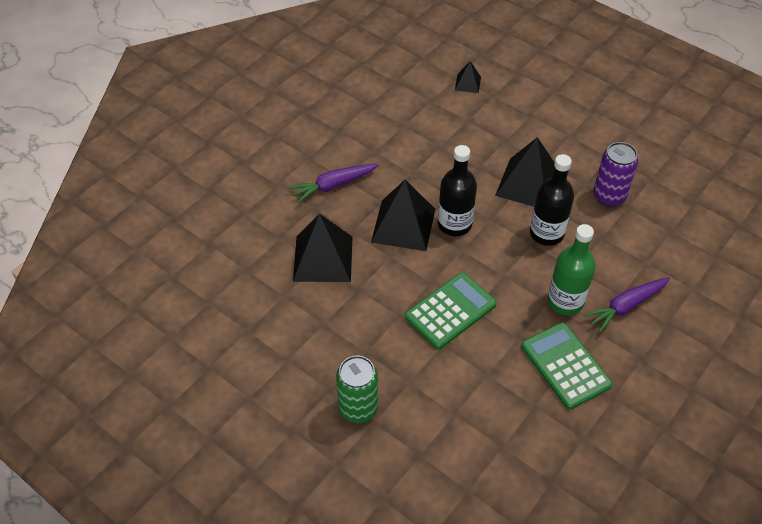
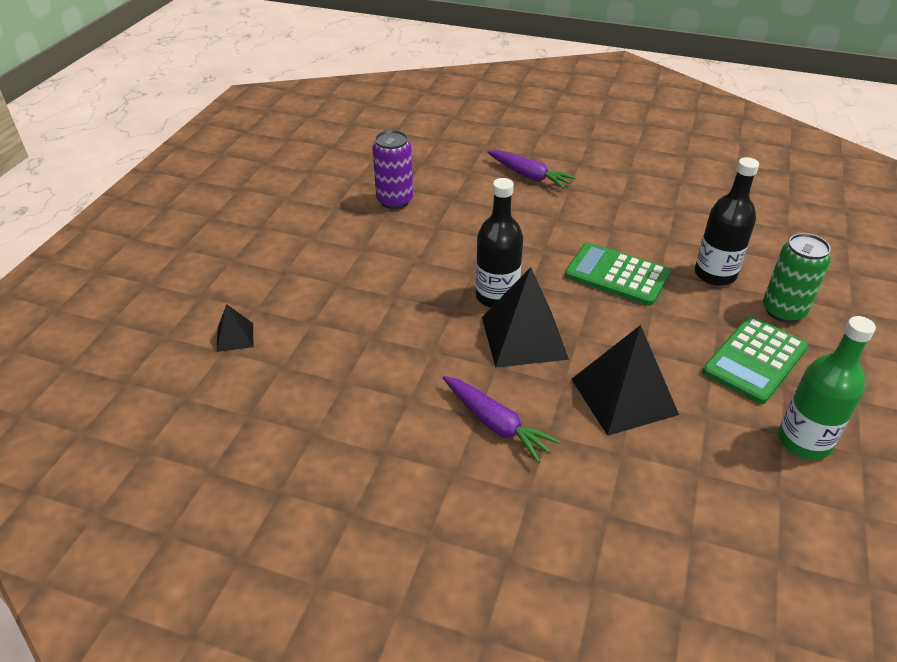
camera: 110 degrees left, 10 degrees down
black pyramid [495,137,555,207] -> none
green calculator [521,322,612,410] -> green calculator moved to [702,316,808,404]
black bottle [530,154,574,246] -> black bottle moved to [695,157,759,286]
green bottle [548,224,596,315] -> green bottle moved to [778,316,876,460]

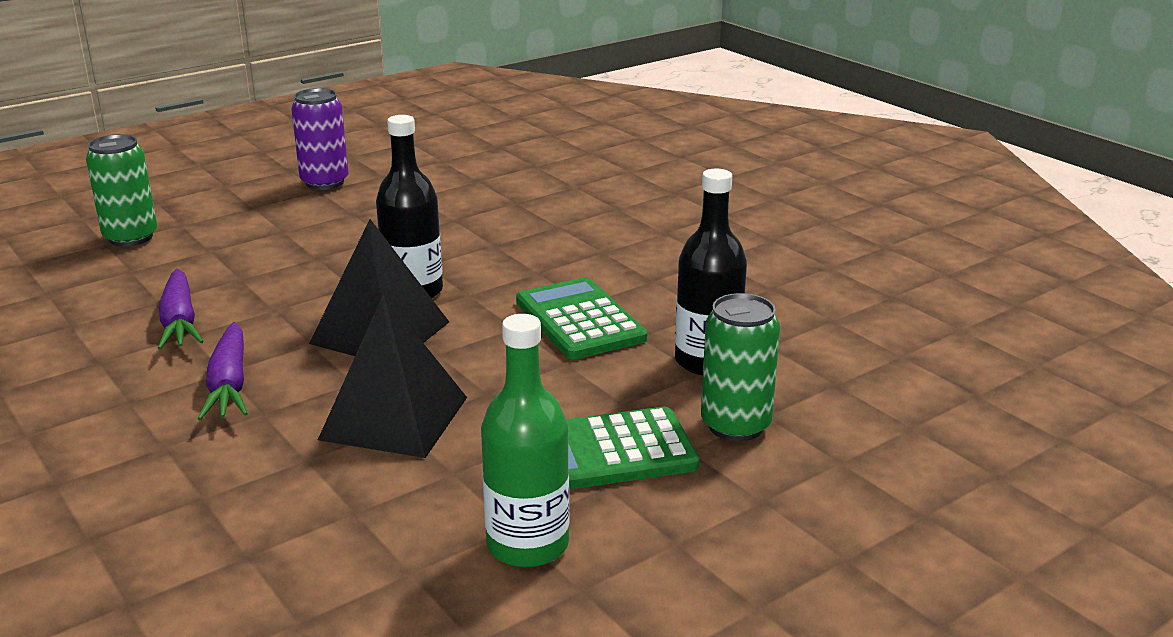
camera: 35 degrees right, 15 degrees down
black pyramid [216,304,253,352] -> green can [86,134,157,247]
purple can [372,130,413,209] -> purple can moved to [291,88,349,190]
purple carrot [487,150,576,189] -> purple carrot moved to [158,269,204,350]

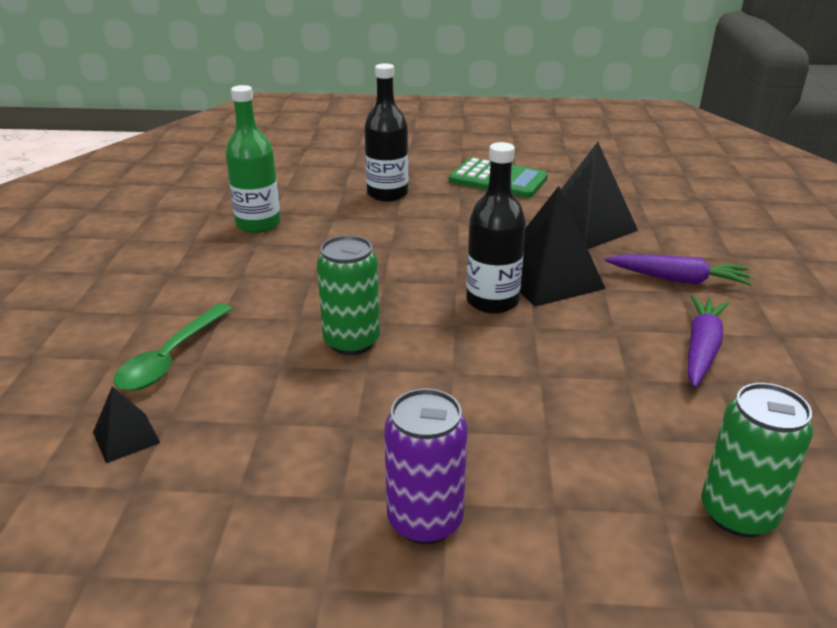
camera: 140 degrees left, 5 degrees up
purple carrot [197,322,248,420] -> purple carrot turned 75 degrees clockwise [605,255,752,285]
green bottle [481,314,569,568] -> green bottle moved to [226,85,281,233]
green calculator [516,277,647,359] -> none
green can [701,293,780,441] -> green can moved to [317,235,380,355]
none -> black pyramid [93,387,160,463]
none -> green spoon [114,304,232,391]

